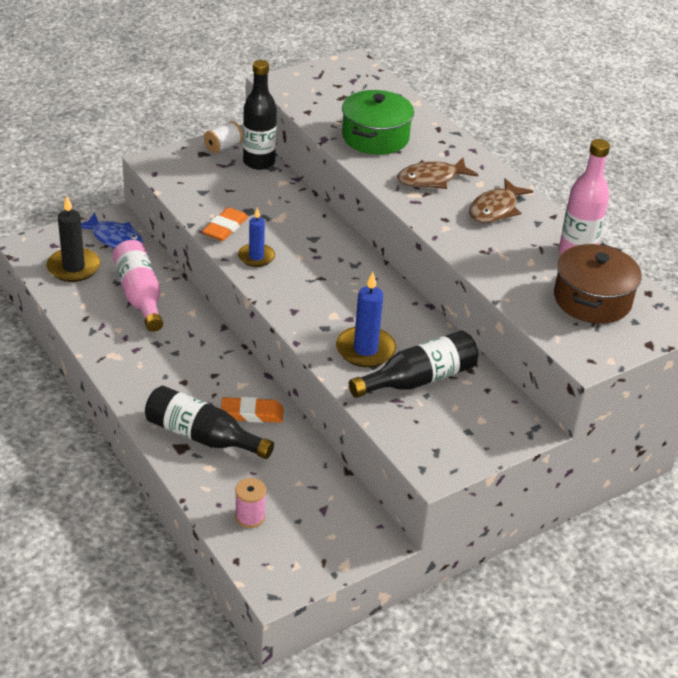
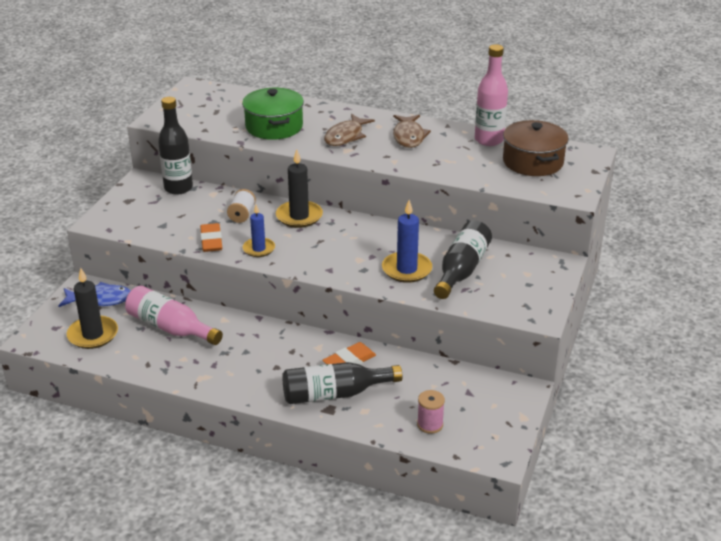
camera: 35 degrees left, 5 degrees down
white spool [204,121,243,154] -> white spool moved to [227,189,256,223]
none -> black candle [276,149,323,228]

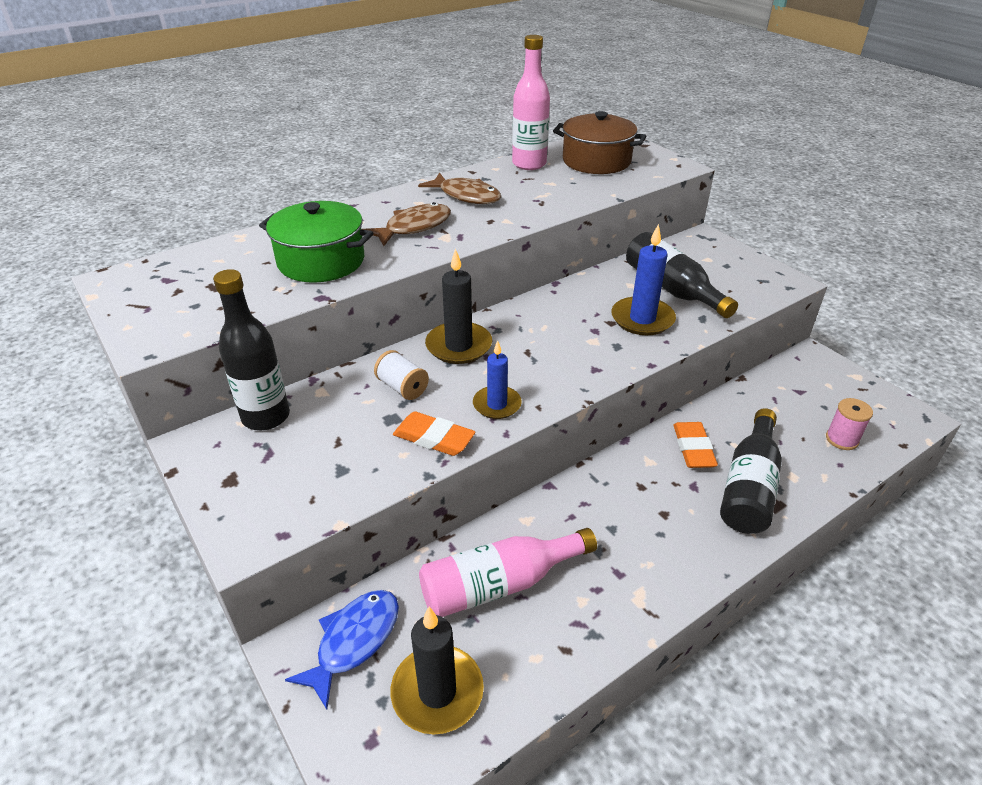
camera: 55 degrees left, 5 degrees up
brown fish [324,114,375,146] -> brown fish turned 105 degrees counterclockwise [362,202,451,246]

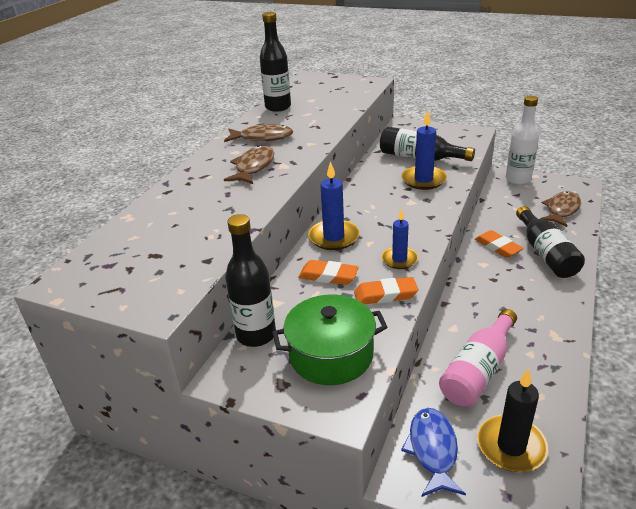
camera: 30 degrees left, 5 degrees down
green pot [259,201,373,283] -> green pot moved to [272,295,388,385]
white spool [374,350,429,400] -> orange eraser [298,260,359,285]
black candle [425,248,492,364] -> blue candle [308,161,360,250]
pink bottle [512,35,550,170] -> black bottle [260,12,291,112]
brown pot [553,111,646,174] -> none
pink spool [826,398,873,450] -> brown fish [540,191,581,227]
none -> white bottle [506,96,539,185]

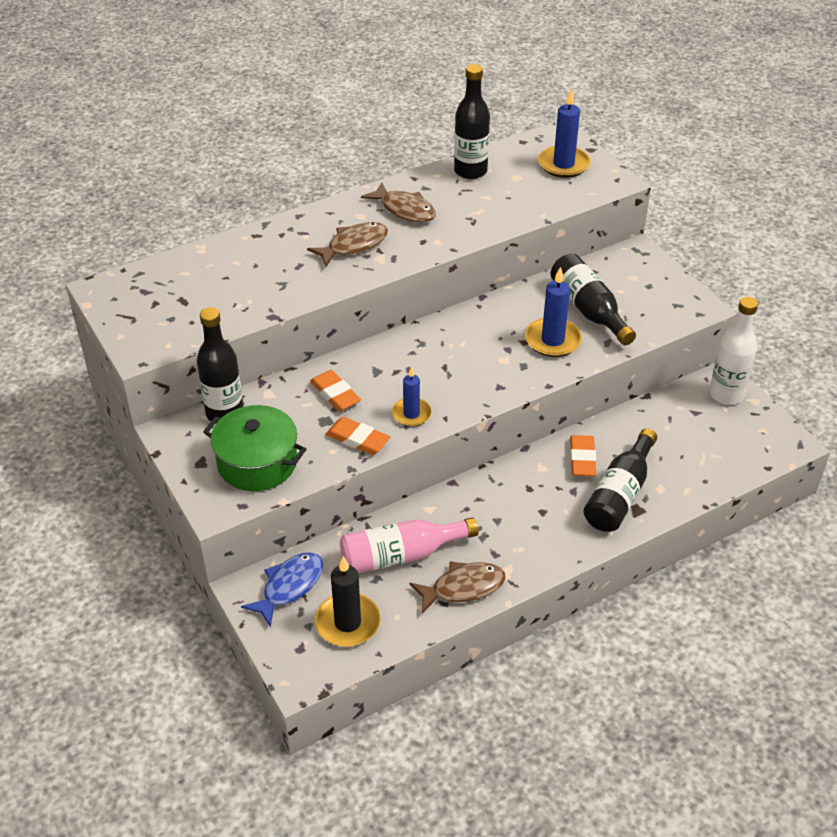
camera: 35 degrees right, 10 degrees up
blue candle [308,161,360,250] -> blue candle moved to [538,88,591,178]
brown fish [540,191,581,227] -> brown fish moved to [410,561,506,614]

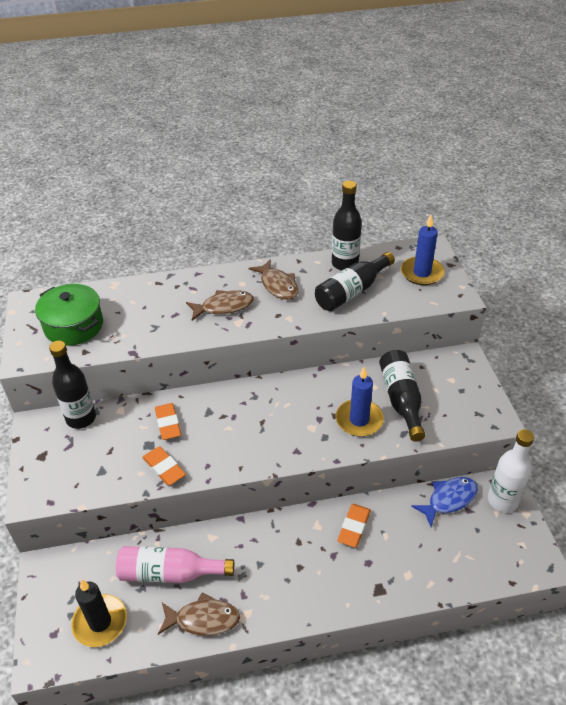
camera: 20 degrees right, 0 degrees up
green pot [203,405,306,491] -> green pot moved to [35,284,103,346]
blue fish [241,552,323,627] -> blue fish moved to [411,477,478,527]
blue candle [392,366,432,427] -> none
black bottle [584,428,657,532] -> black bottle moved to [315,252,395,311]

